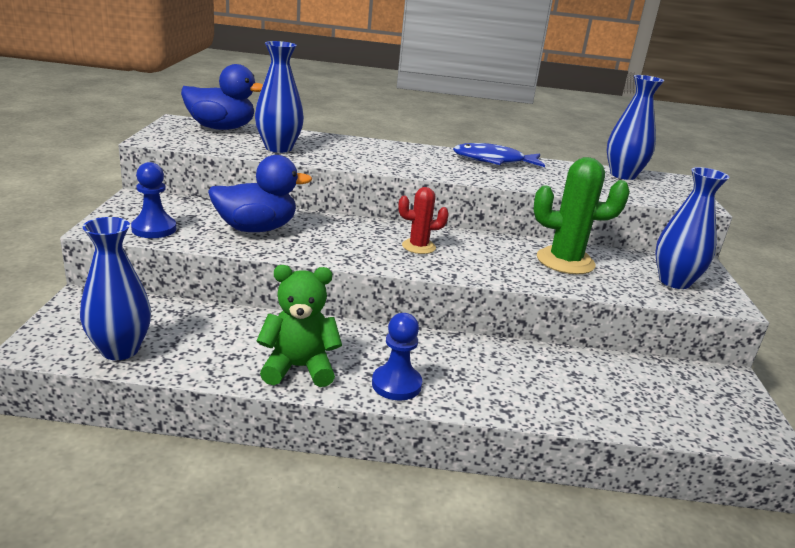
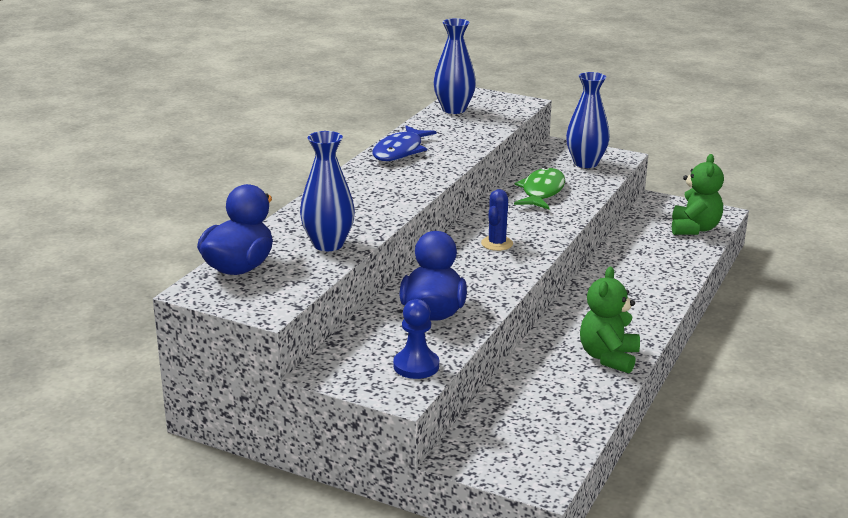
camera: 65 degrees left, 0 degrees up
blue vase [80,217,151,360] -> none
blue pawn [372,313,422,401] -> none
red cactus [398,187,449,254] -> blue cactus [481,189,513,251]
green cactus [534,157,630,274] -> green fish [514,167,565,209]
none -> green teddy bear [672,154,724,235]

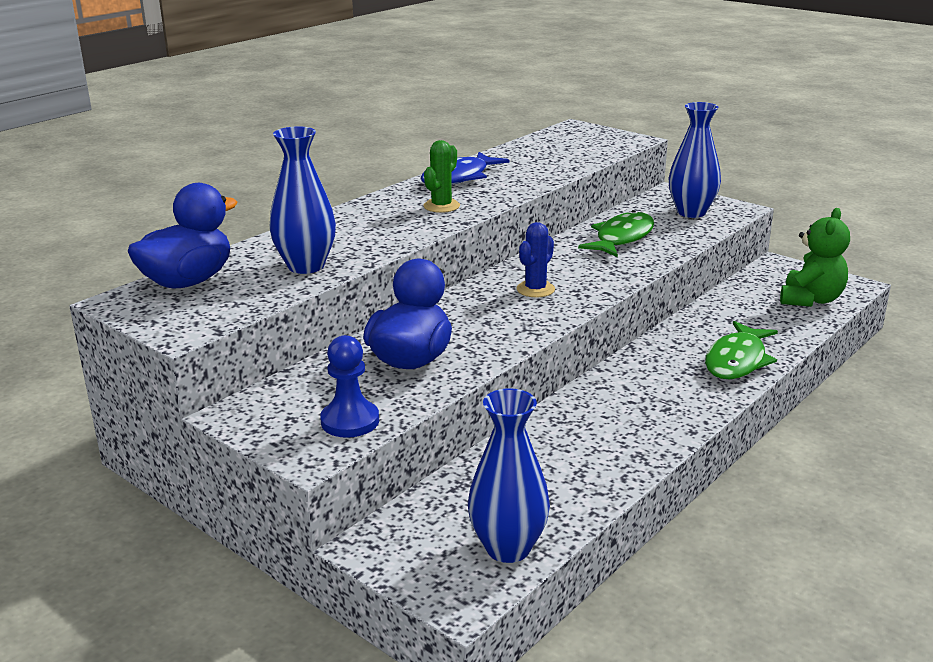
camera: 15 degrees right, 0 degrees up
blue vase [434,18,476,114] -> blue vase moved to [468,388,550,563]
green teddy bear [580,267,640,374] -> none
none -> green cactus [423,140,460,213]
none -> green fish [705,321,778,380]

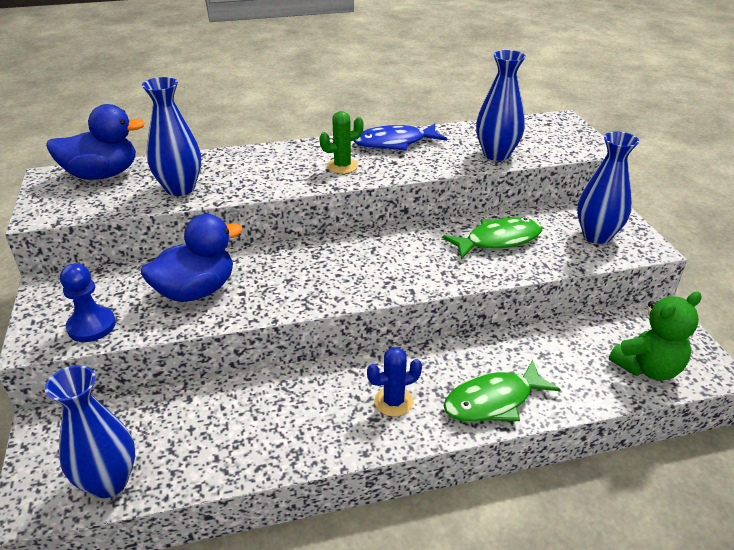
camera: 35 degrees right, 10 degrees up
blue cactus [517,222,555,297] -> blue cactus moved to [367,347,422,416]
none -> blue vase [476,50,526,161]

